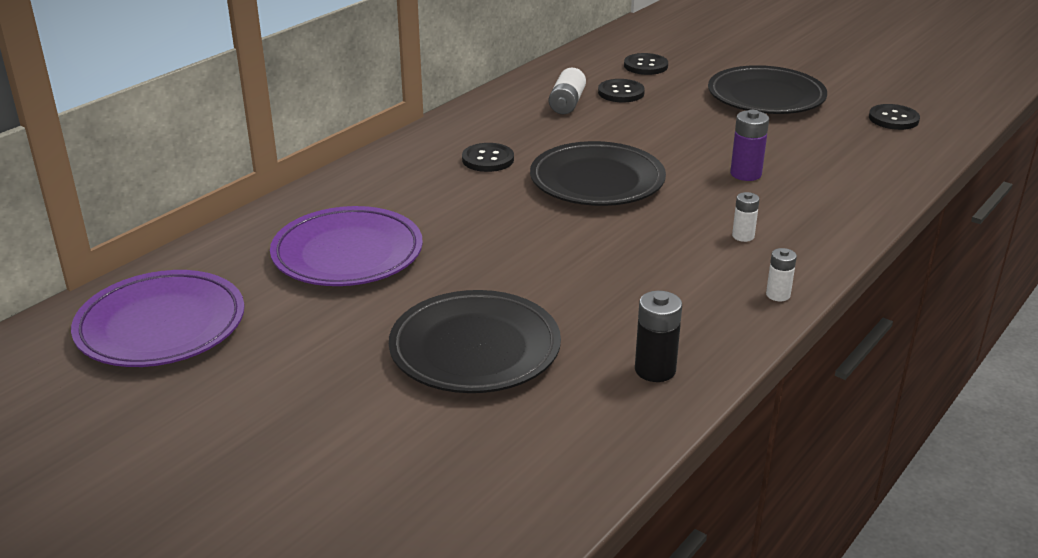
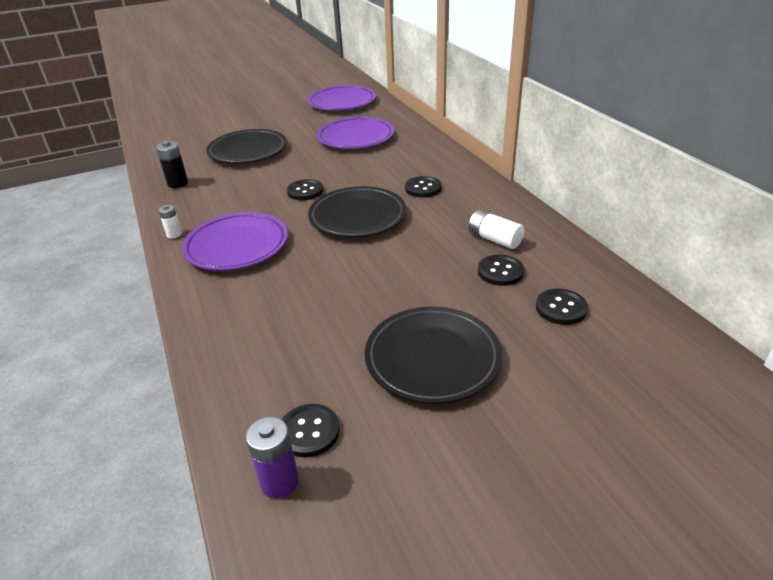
camera: 120 degrees right, 5 degrees up
purple battery [730,110,769,181] -> purple battery moved to [246,417,299,499]
white battery [732,192,760,242] -> purple plate [182,212,288,271]
none -> black button [287,179,323,200]

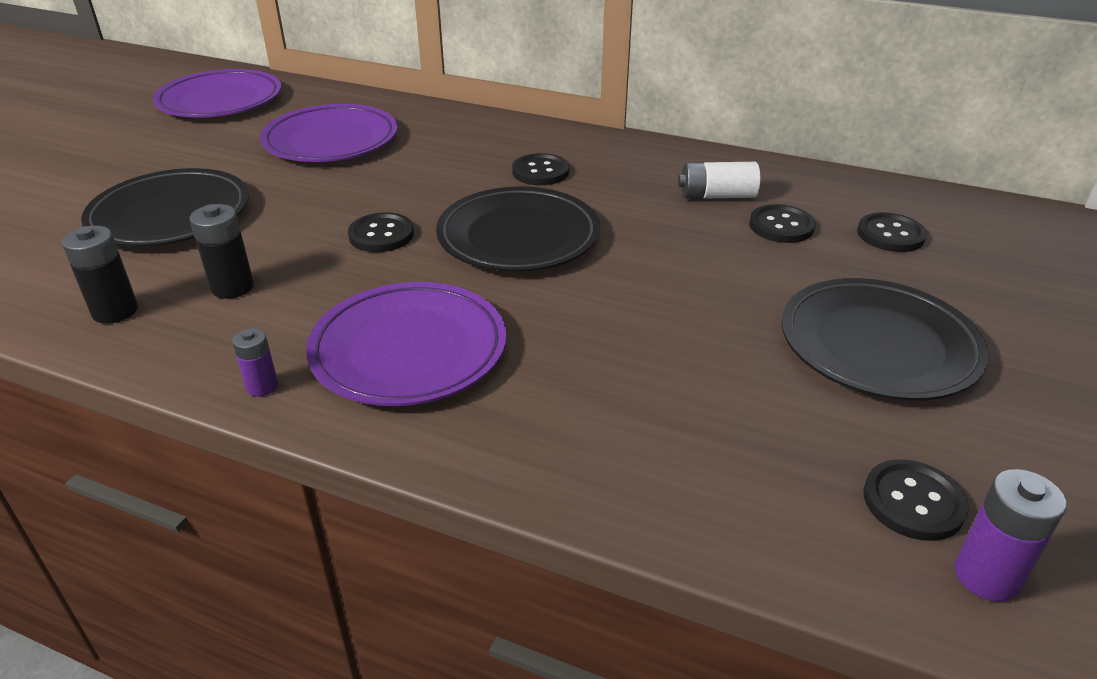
camera: 45 degrees left, 0 degrees up
white battery [158,205,182,239] -> purple battery [232,328,278,397]
none -> black battery [190,204,254,299]

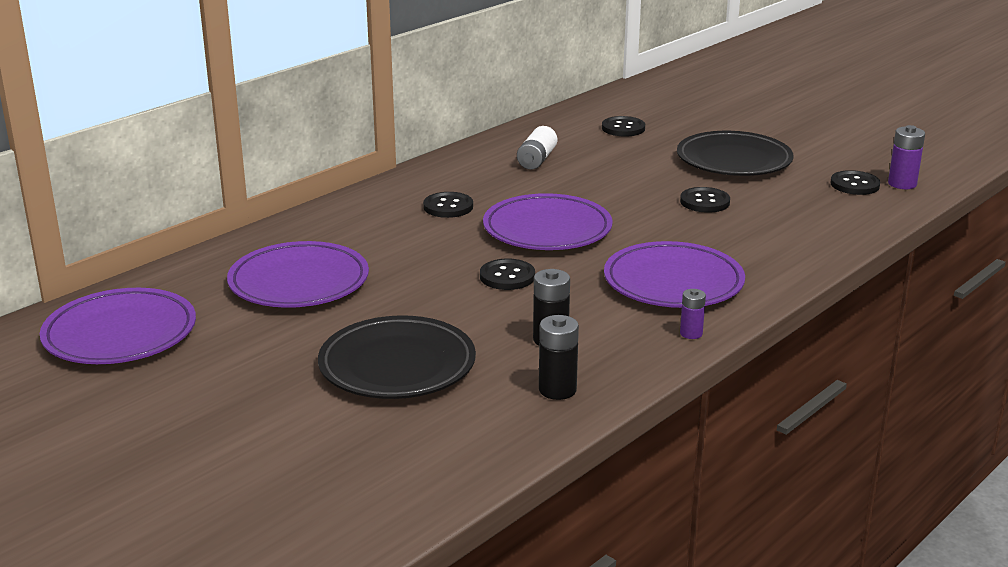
camera: 70 degrees left, 10 degrees down
black plate [436,186,600,272] -> purple plate [483,193,613,250]
black button [749,204,815,243] -> black button moved to [680,187,730,213]

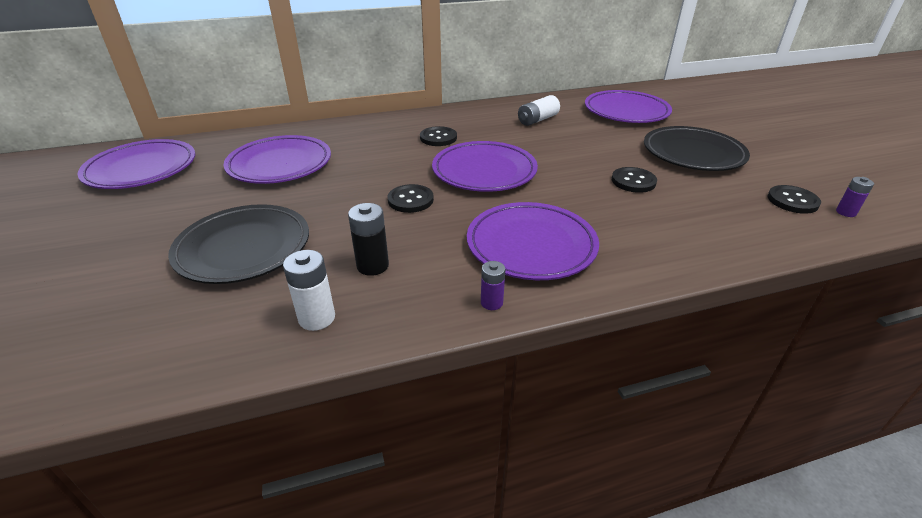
camera: 30 degrees right, 10 degrees up
black battery [539,315,579,400] -> white battery [283,250,335,331]
black button [602,116,645,137] -> purple plate [585,90,672,123]
purple battery [888,125,925,189] -> purple battery [836,177,874,217], size x0.64

